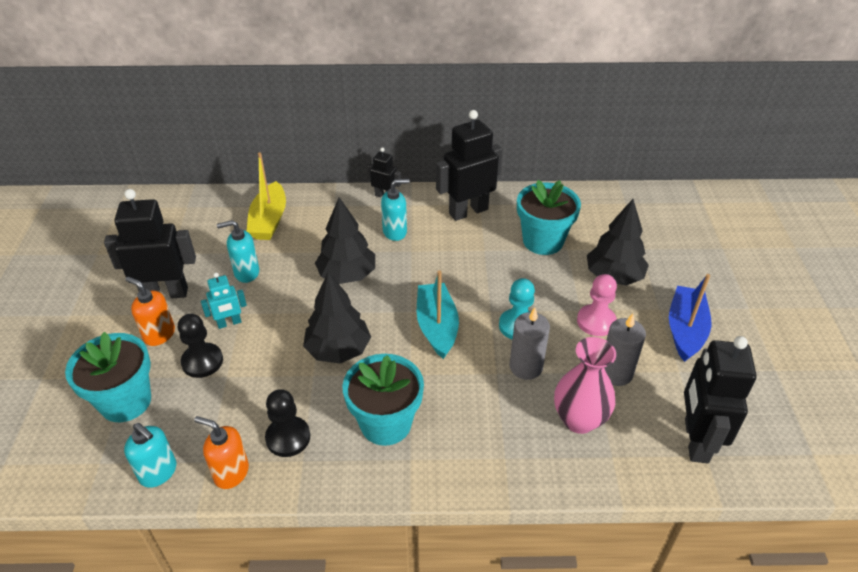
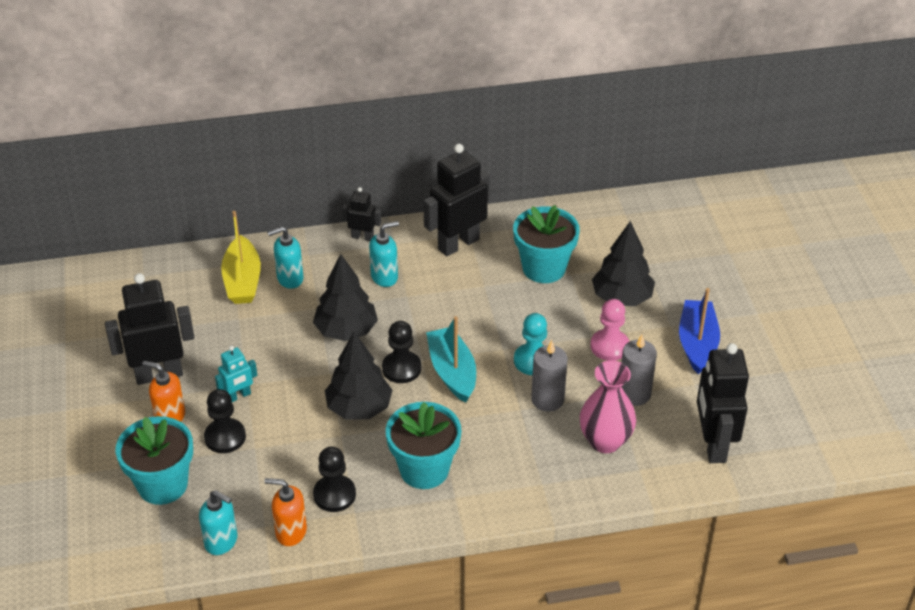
camera: 10 degrees left, 0 degrees up
turquoise soap dispenser [217,220,259,283] -> turquoise soap dispenser moved to [267,227,303,289]
none -> black pawn [382,321,422,383]

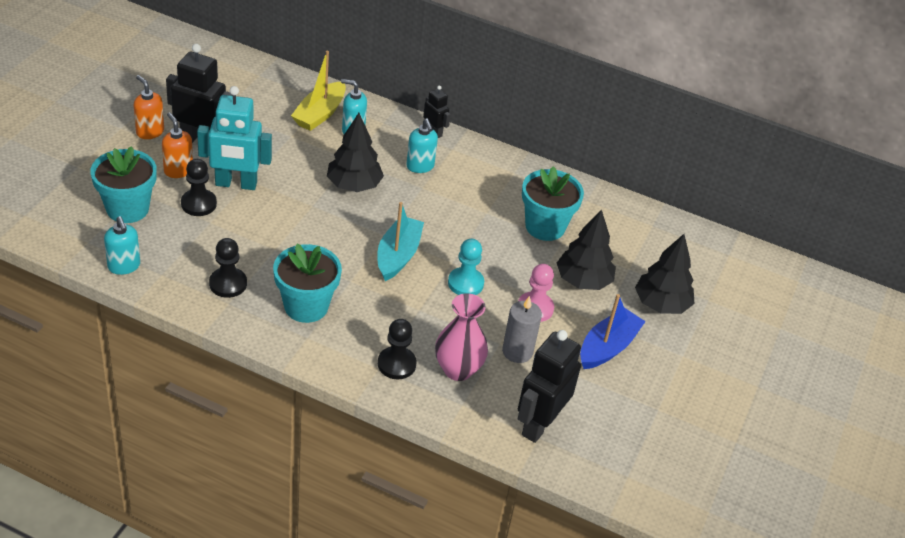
camera: 30 degrees right, 0 degrees up
turquoise robot [215,346,257,402] -> turquoise robot [197,86,272,190], size x1.95
orange soap dispenser [264,478,307,546] -> orange soap dispenser moved to [133,75,164,139]
black tree [325,332,392,419] -> black tree moved to [635,234,694,314]
turquoise soap dispenser [369,221,399,287] -> turquoise soap dispenser turned 60 degrees clockwise [406,118,438,173]
black pawn [382,321,422,383] -> black pawn moved to [378,319,417,379]
black robot [423,144,490,256] -> none
grey candle [531,340,567,411] -> none

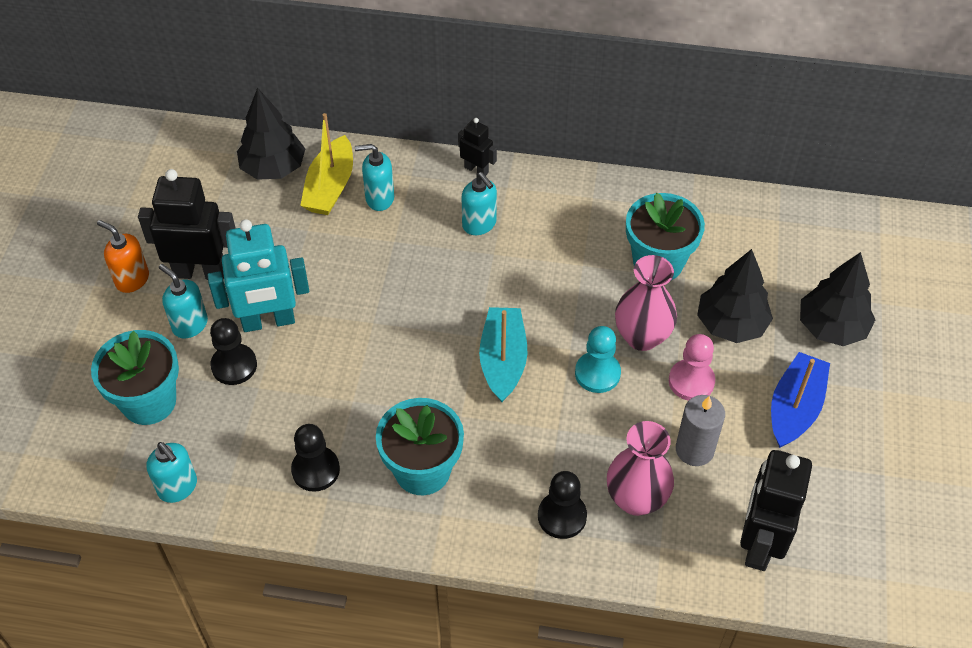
camera: 10 degrees left, 10 degrees up
orange soap dispenser [162,112,193,178] -> turquoise soap dispenser [159,264,208,339]
black tree [327,113,384,192] -> black tree moved to [237,88,305,180]
none -> pink vase [615,255,677,351]

